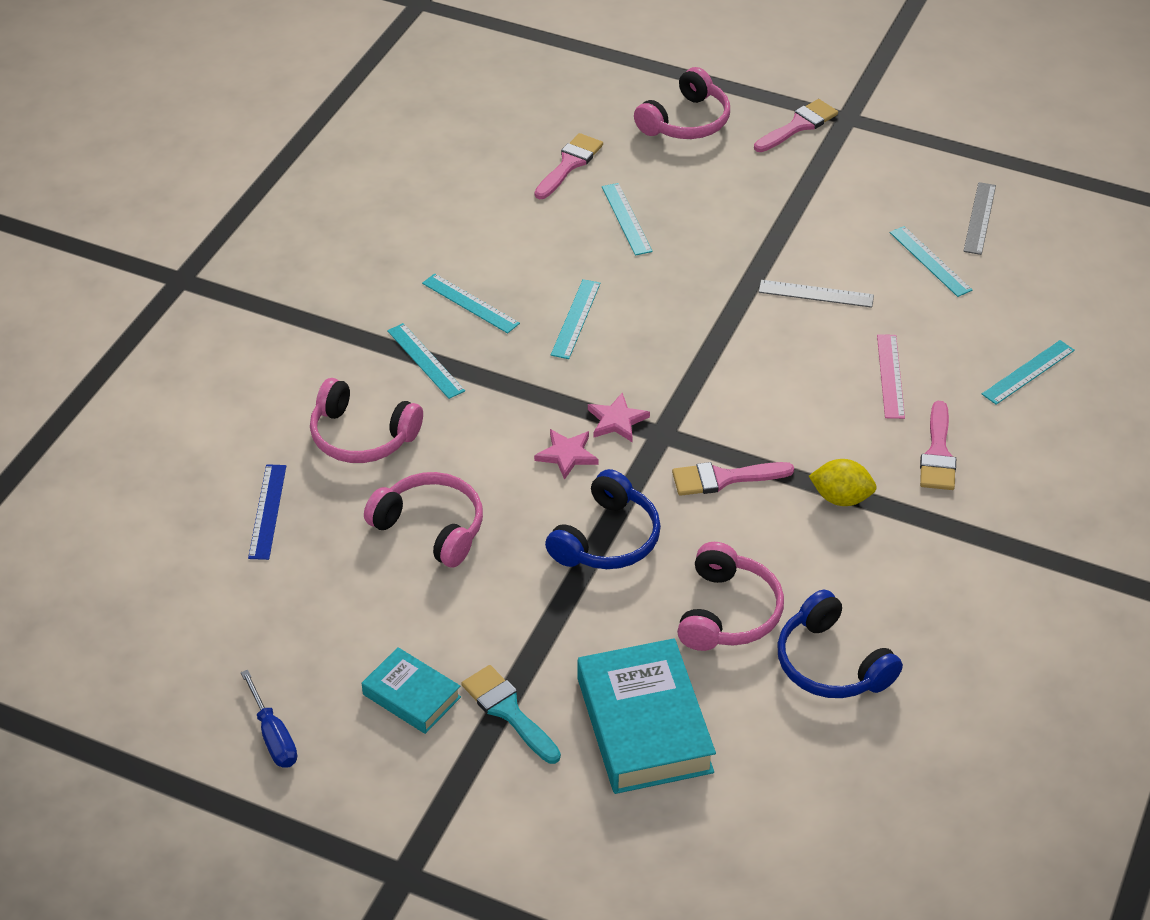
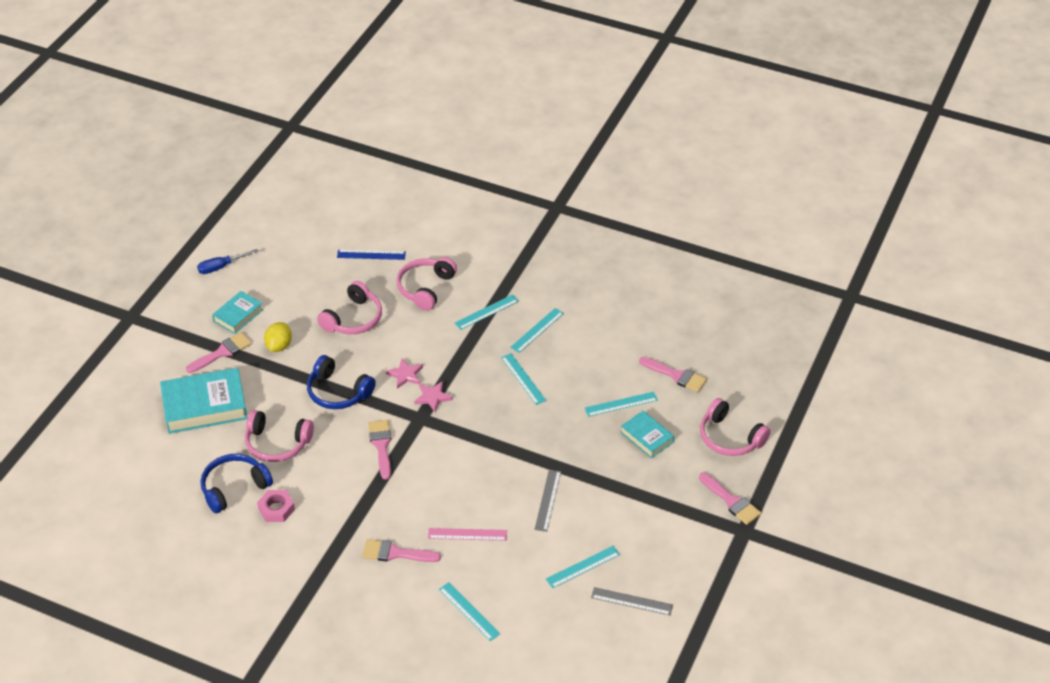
camera: 90 degrees right, 0 degrees up
turquoise brush [461,665,561,764] -> pink brush [186,332,252,373]
turquoise ruler [551,279,601,359] -> turquoise ruler turned 45 degrees clockwise [501,353,546,405]
yellow lemon [809,459,877,506] -> yellow lemon moved to [264,322,292,352]
none -> pink nut [257,490,295,522]
none -> turquoise book [620,411,674,458]

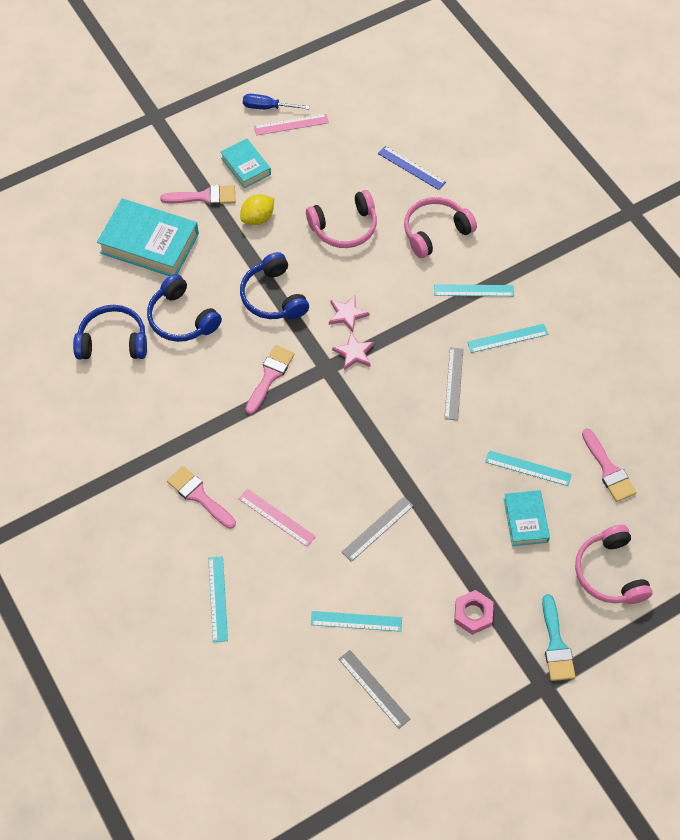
camera: 35 degrees right, 15 degrees up
turquoise book [212,291,263,334] -> turquoise book turned 75 degrees clockwise [220,138,271,188]
pink headphones [245,410,314,462] -> blue headphones [147,274,222,342]
pink nut [257,490,295,522] -> pink nut moved to [454,590,493,635]
turquoise ruler [501,353,546,405] -> grey ruler [444,348,463,420]
pink brush [699,473,761,525] -> turquoise brush [542,594,576,681]
none -> pink ruler [254,114,329,136]

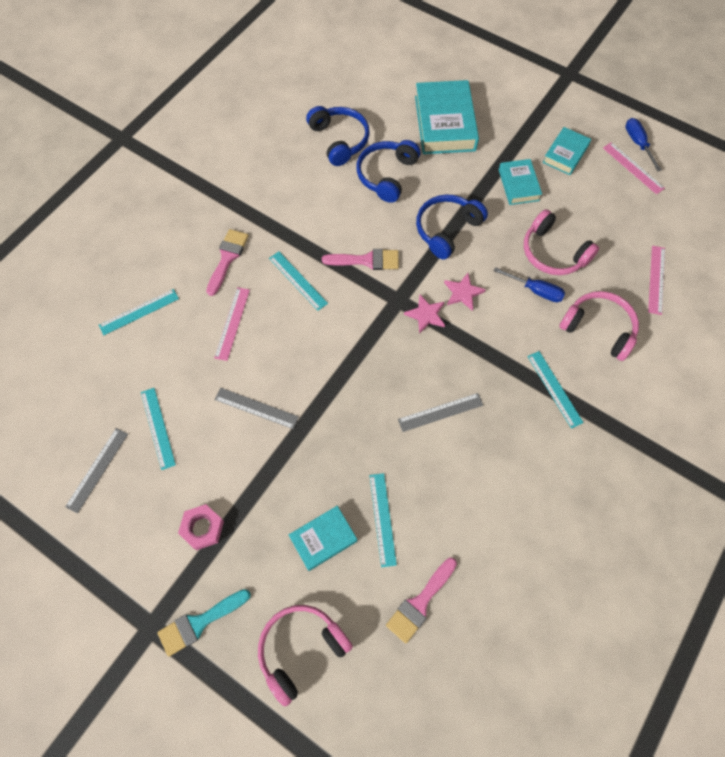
camera: 65 degrees right, 5 degrees up
pink brush [160,185,235,205] -> none
yellow lemon [240,194,274,225] -> turquoise book [499,159,542,205]
blue ruler [378,146,446,190] -> pink ruler [648,246,665,315]
turquoise ruler [467,324,548,353] -> turquoise ruler moved to [269,252,328,311]
none -> blue screwdriver [494,267,565,302]

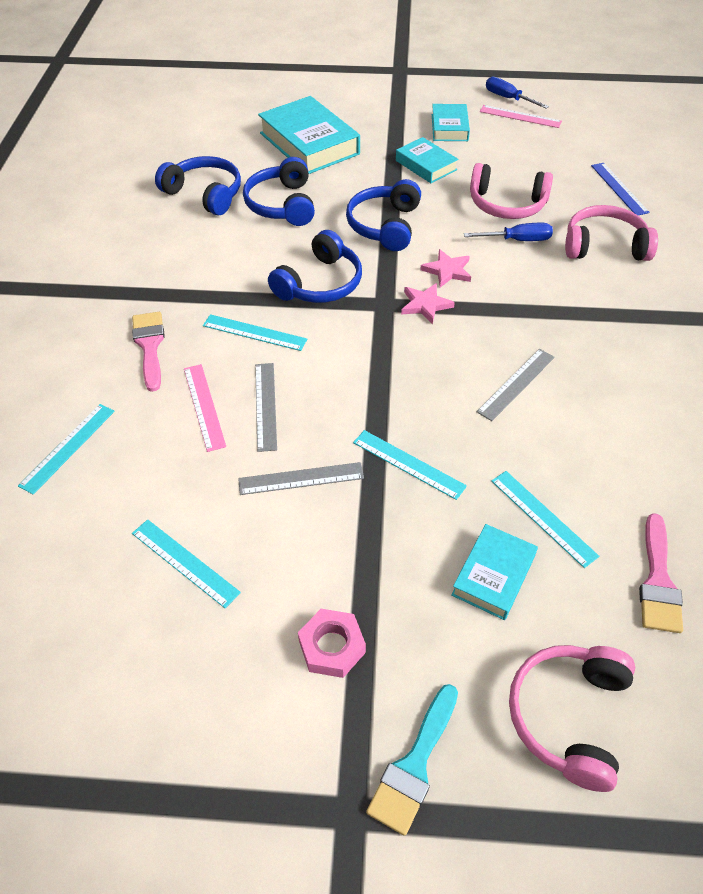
camera: 30 degrees left, 15 degrees down
grey ruler [65,428,128,513] -> grey ruler moved to [255,363,277,452]
pink brush [322,249,399,270] -> blue headphones [268,230,362,303]
turquoise ruler [527,351,584,428] -> turquoise ruler moved to [353,430,467,500]
pink ruler [648,246,665,315] -> blue ruler [591,163,650,215]

